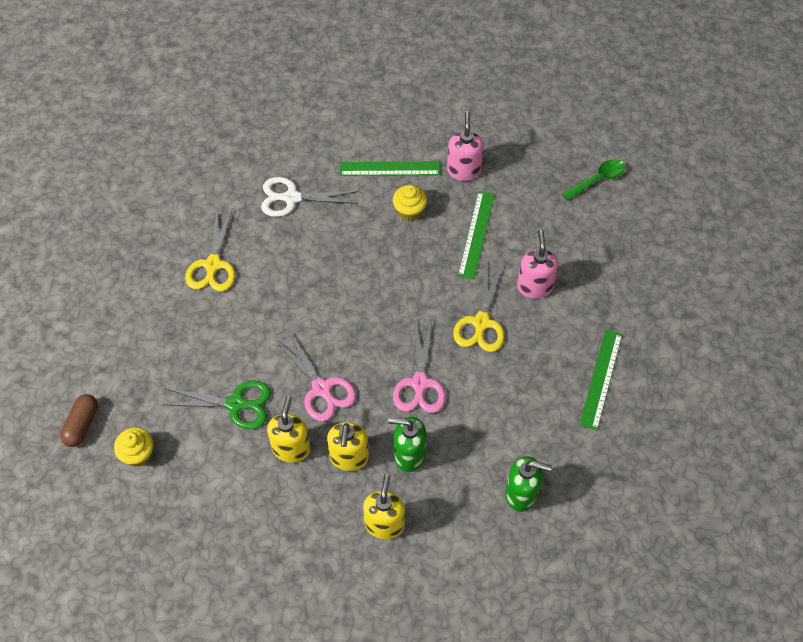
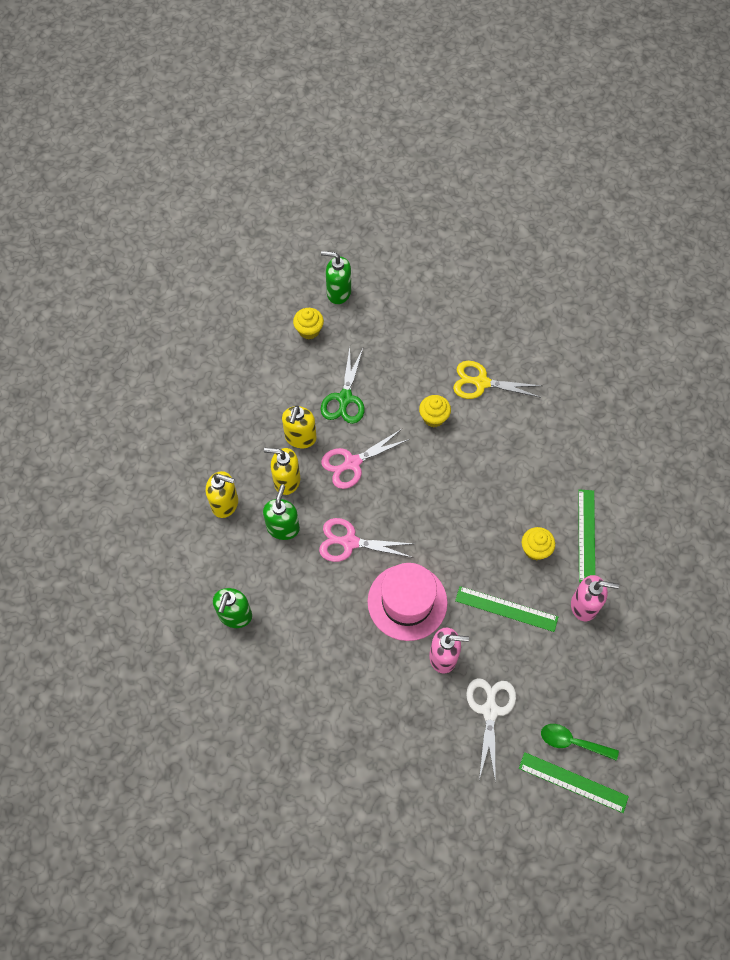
camera: 95 degrees right, 5 degrees up
brown capsule [60,394,98,447] -> green soap dispenser [321,251,351,304]
white scissors [261,177,358,217] -> white scissors moved to [466,678,516,783]
yellow soap dispenser [267,396,311,463] -> yellow soap dispenser turned 90 degrees clockwise [282,405,317,448]
yellow scissors [453,265,504,352] -> pink hat [367,563,448,641]
green spoon [562,159,626,201] -> green spoon turned 135 degrees clockwise [541,724,619,761]
green ruler [579,330,622,430] -> green ruler moved to [519,752,629,813]
none -> yellow cupcake [419,395,451,427]

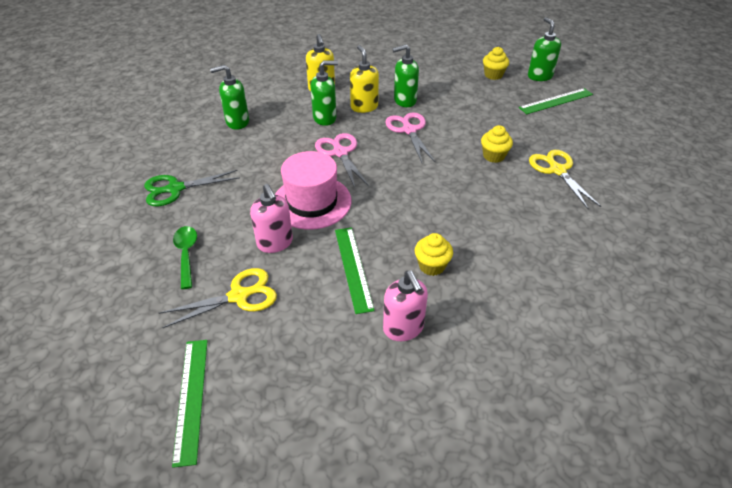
camera: 60 degrees right, 20 degrees down
yellow soap dispenser [282,405,317,448] -> green soap dispenser [393,45,419,107]
green scissors [321,347,364,424] -> green scissors moved to [144,170,240,206]
pink scissors [321,429,410,489] -> pink scissors turned 45 degrees clockwise [385,112,435,163]
white scissors [466,678,516,783] -> yellow scissors [159,268,277,328]
green spoon [541,724,619,761] -> green spoon moved to [173,226,197,289]
green ruler [578,489,595,582] -> green ruler moved to [519,88,593,114]

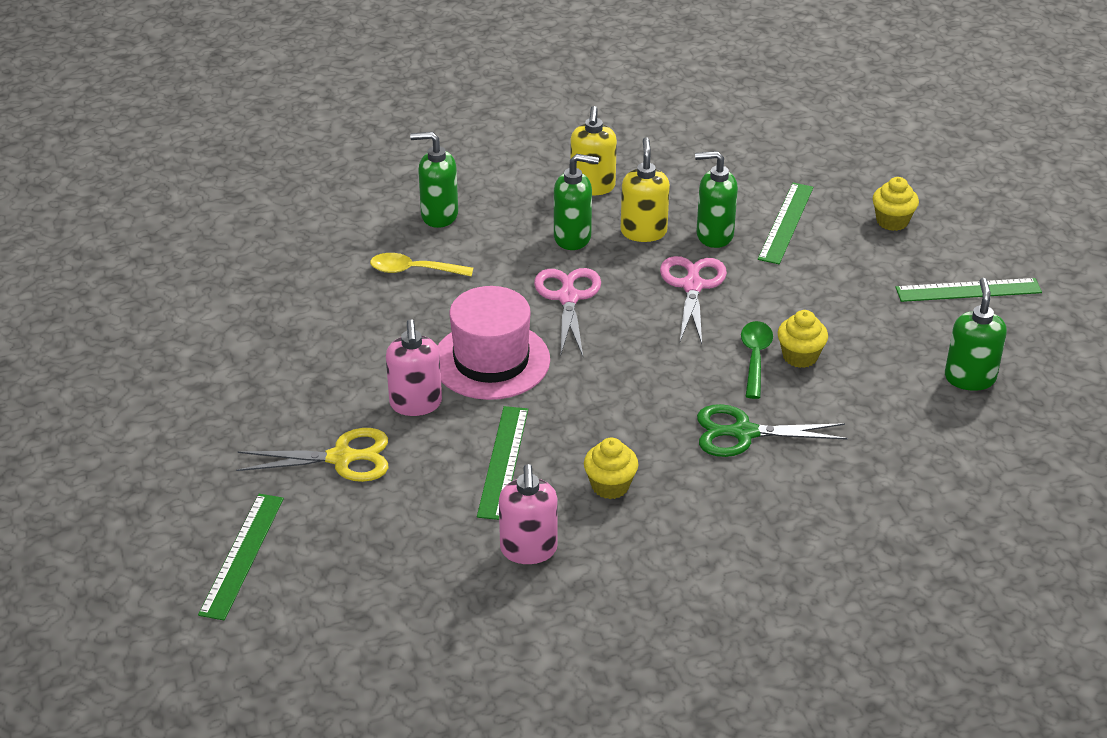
camera: 20 degrees right, 5 degrees down
green scissors [144,170,240,206] -> green scissors moved to [697,404,848,457]
green spoon [173,226,197,289] -> green spoon moved to [741,321,773,399]
green soap dispenser [528,17,561,81] -> green soap dispenser moved to [945,278,1007,391]
yellow scissors [529,150,602,210] -> none
none -> yellow spoon [370,253,473,277]
none -> green ruler [758,183,813,264]

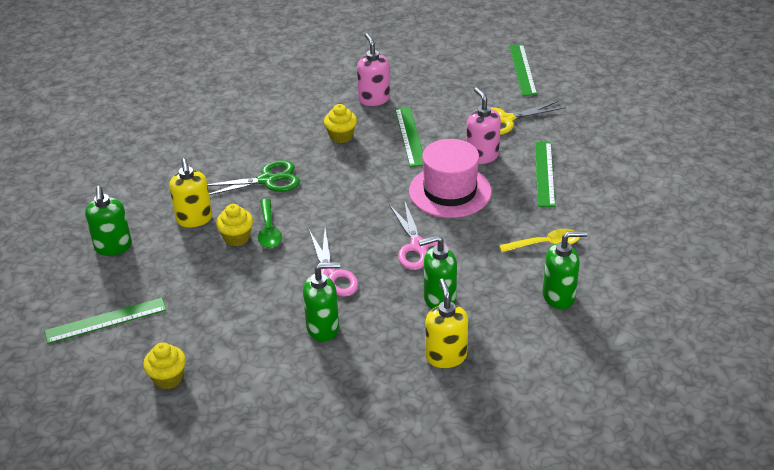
camera: 165 degrees right, 0 degrees up
yellow soap dispenser [621,137,670,242] -> yellow soap dispenser moved to [169,158,212,227]
green ruler [758,183,813,264] -> green ruler moved to [535,142,555,207]

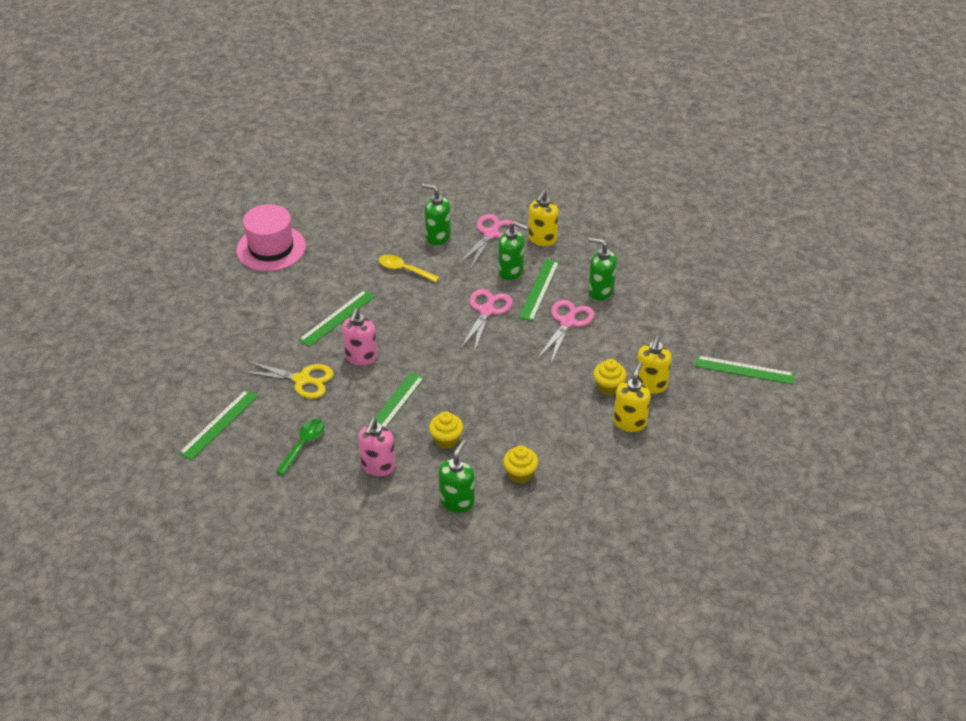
camera: 145 degrees left, 5 degrees up
green soap dispenser [85,186,132,256] -> green soap dispenser moved to [439,440,475,513]
yellow cupcake [143,342,186,389] -> yellow cupcake moved to [503,446,538,484]
green scissors [208,160,300,195] -> none
green spoon [258,199,282,248] -> green spoon moved to [276,419,324,475]
pink hat [409,139,492,218] -> pink hat moved to [236,204,306,271]
none -> pink scissors [459,214,517,268]
none -> green ruler [519,259,559,321]
none -> yellow soap dispenser [636,336,672,394]

